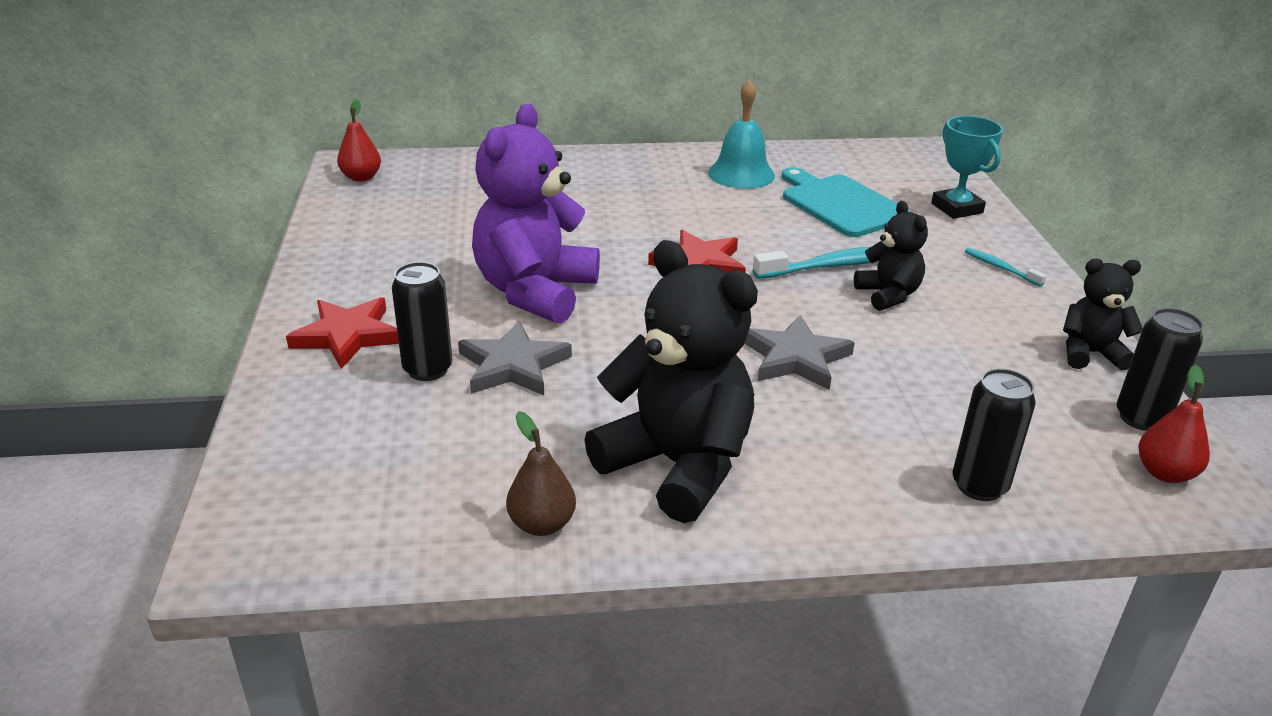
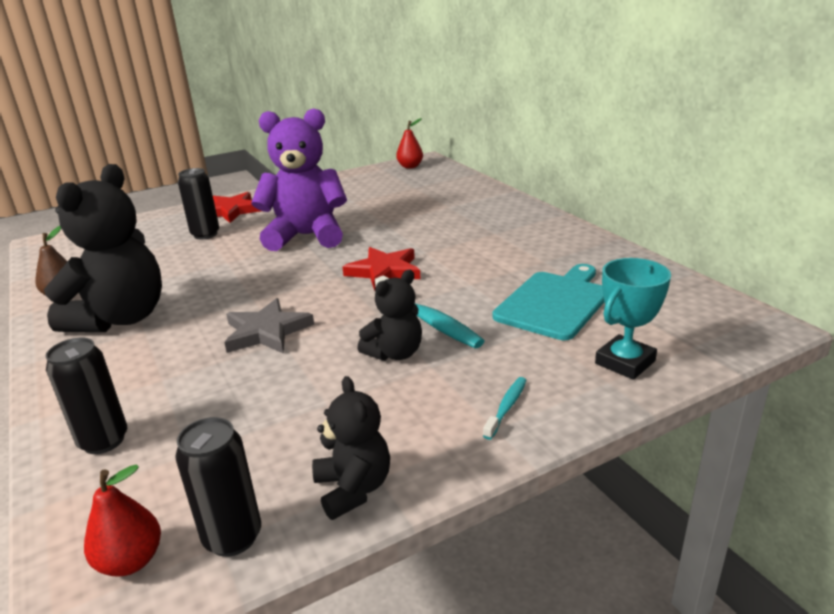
camera: 70 degrees right, 5 degrees down
grey star [458,321,572,395] -> none
turquoise bell [708,79,775,189] -> none

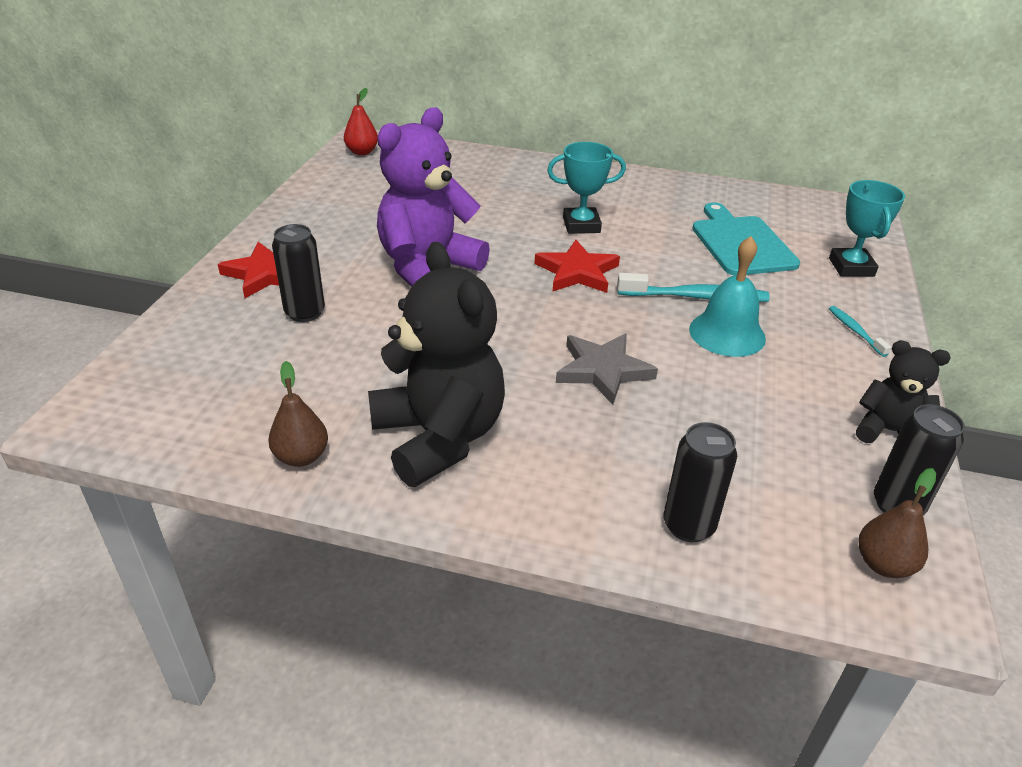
camera: 50 degrees left, 10 degrees up
red pear [84,464,161,576] -> brown pear [858,468,936,578]
black teddy bear [357,270,422,361] -> turquoise bell [689,236,766,357]
none -> turquoise trophy [547,142,626,234]

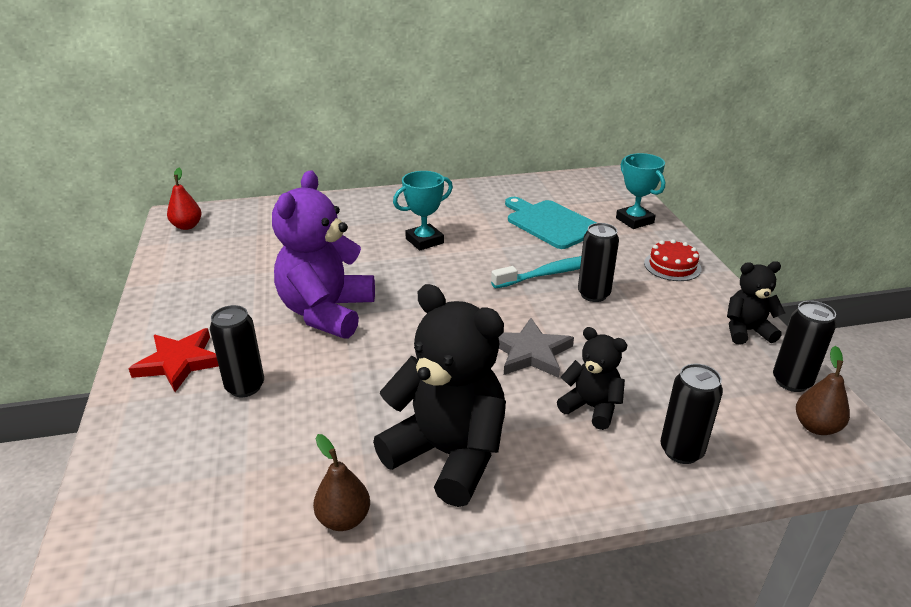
camera: 25 degrees left, 5 degrees down
red star [534,240,620,293] -> none
turquoise bell [689,236,766,357] -> black can [578,223,619,302]
turquoise toothbrush [829,306,891,357] -> red cake [644,239,702,281]
none -> black teddy bear [557,327,627,430]

